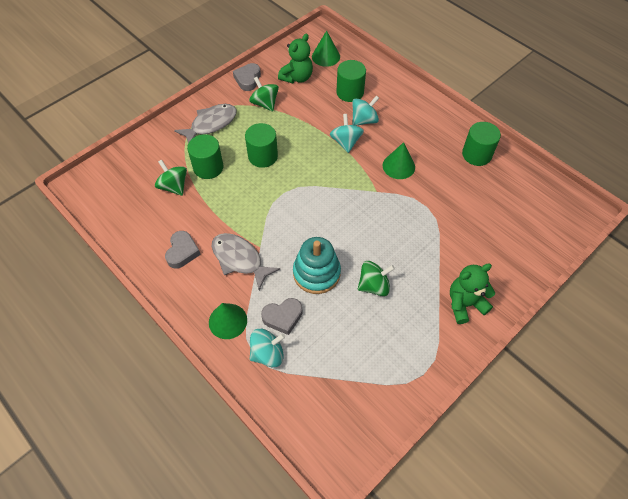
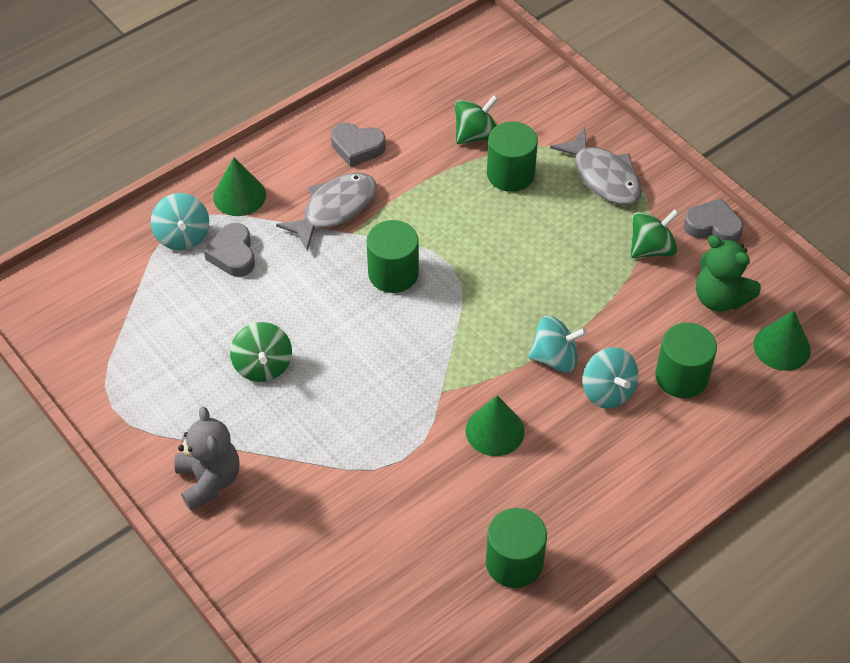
camera: 95 degrees right, 5 degrees down
green cylinder [245,123,278,168] -> green cylinder moved to [367,220,419,293]
turquoise stacking toy [293,237,341,294] -> none
green teddy bear [450,263,495,324] -> grey teddy bear [175,406,240,511]

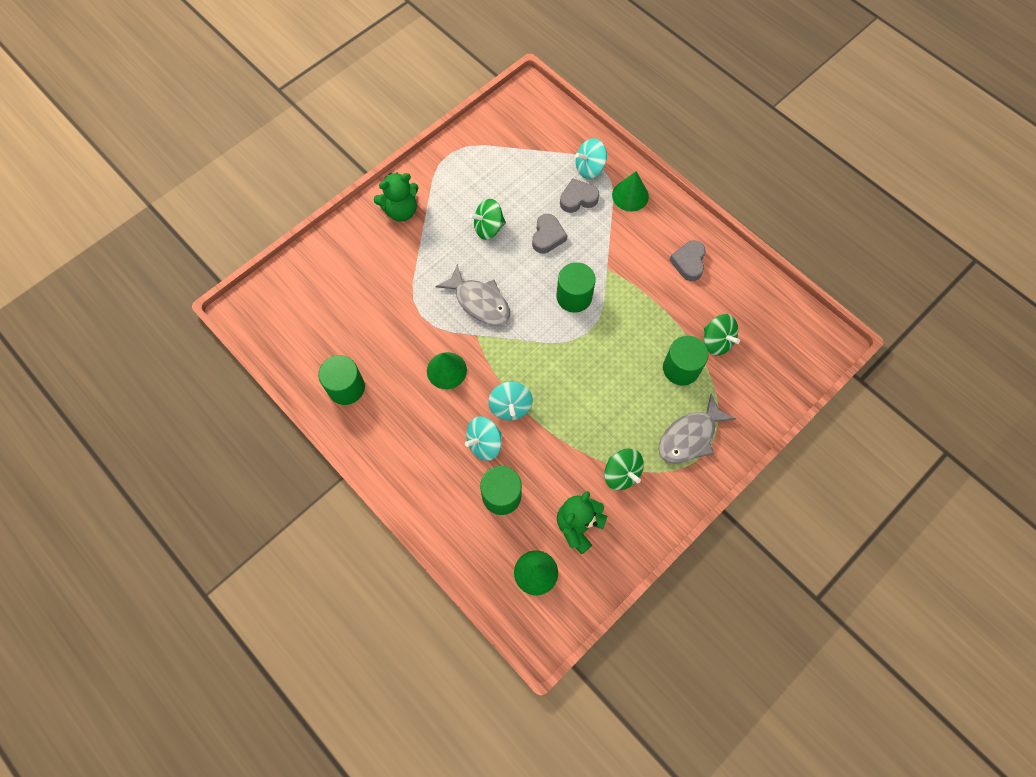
camera: 85 degrees right, 15 degrees up
grey teddy bear [175,406,240,511] -> green teddy bear [374,172,418,222]
grey fish [276,173,376,251] -> grey fish moved to [435,264,510,325]
grey heart [684,198,743,242] -> grey heart moved to [532,214,567,253]

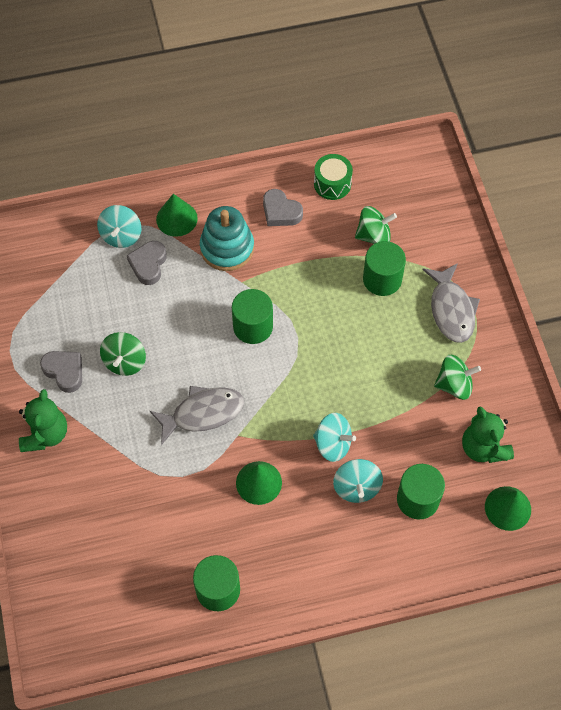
camera: 60 degrees left, 5 degrees down
grey heart [532,214,567,253] -> grey heart moved to [40,351,82,393]
none -> turquoise stacking toy [200,206,254,271]
none -> green drum [314,154,353,200]

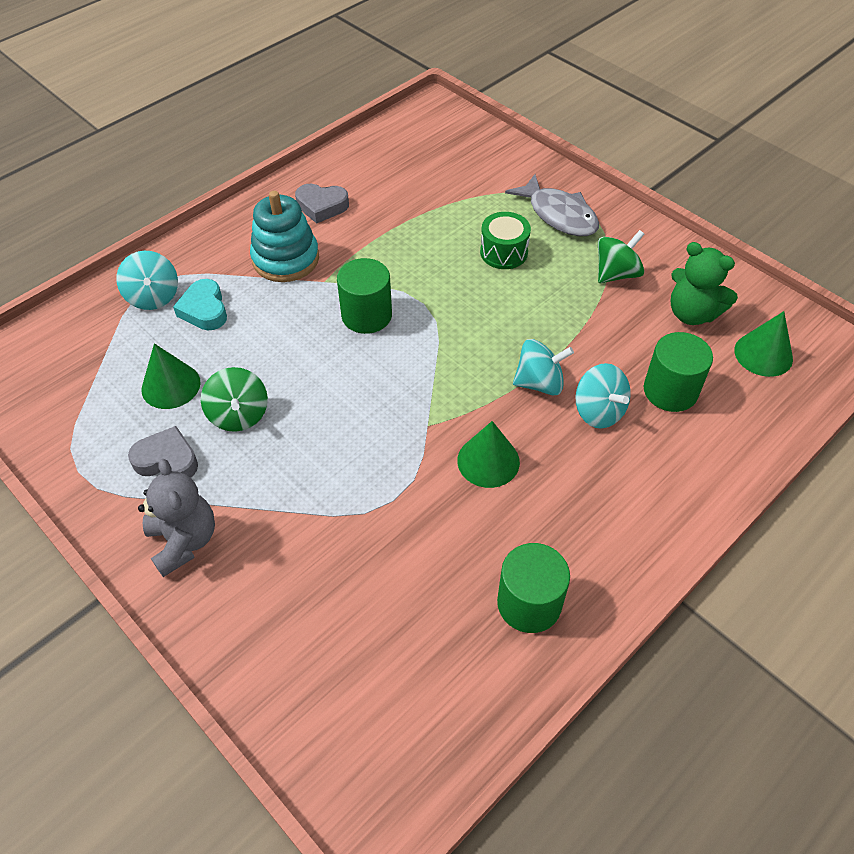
camera: 30 degrees left, 10 degrees down
green teddy bear [19,389,67,452] -> grey teddy bear [138,459,215,577]
grey heart [127,241,167,285] -> turquoise heart [173,279,227,330]
grey fish [150,386,244,445] -> none
green cone [156,194,198,237] -> green cone moved to [141,343,201,409]
green drum [314,154,353,200] -> green drum moved to [480,212,531,269]
green spinning top [355,206,397,244] -> none
green cylinder [363,241,406,296] -> none

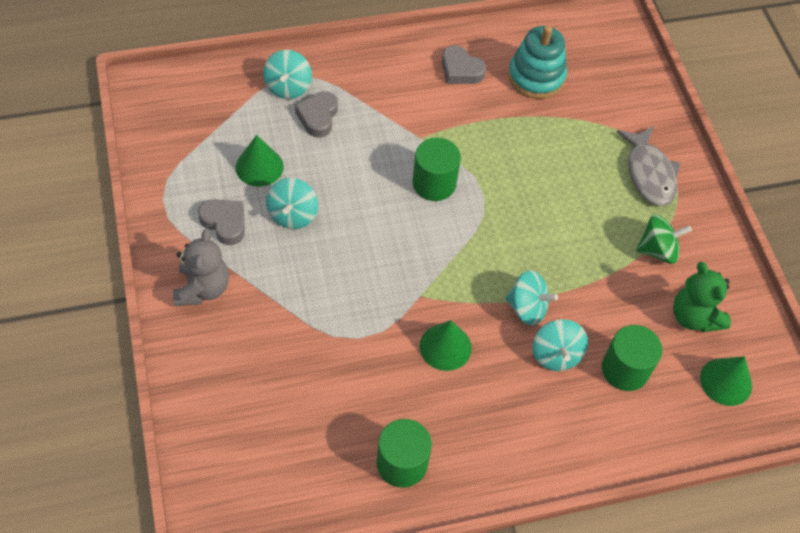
camera: 25 degrees right, 5 degrees up
turquoise heart [173,279,227,330] -> grey heart [295,91,338,138]
green spinning top [201,367,268,432] -> turquoise spinning top [266,178,318,229]
turquoise stacking toy [250,191,319,282] -> turquoise stacking toy moved to [508,26,567,99]
green drum [480,212,531,269] -> none

